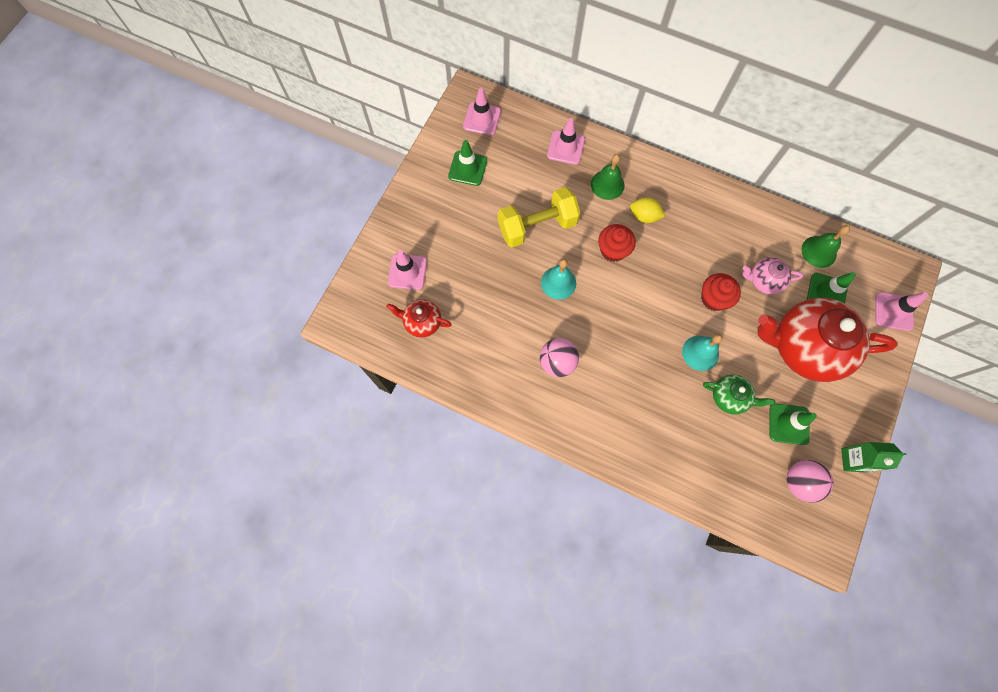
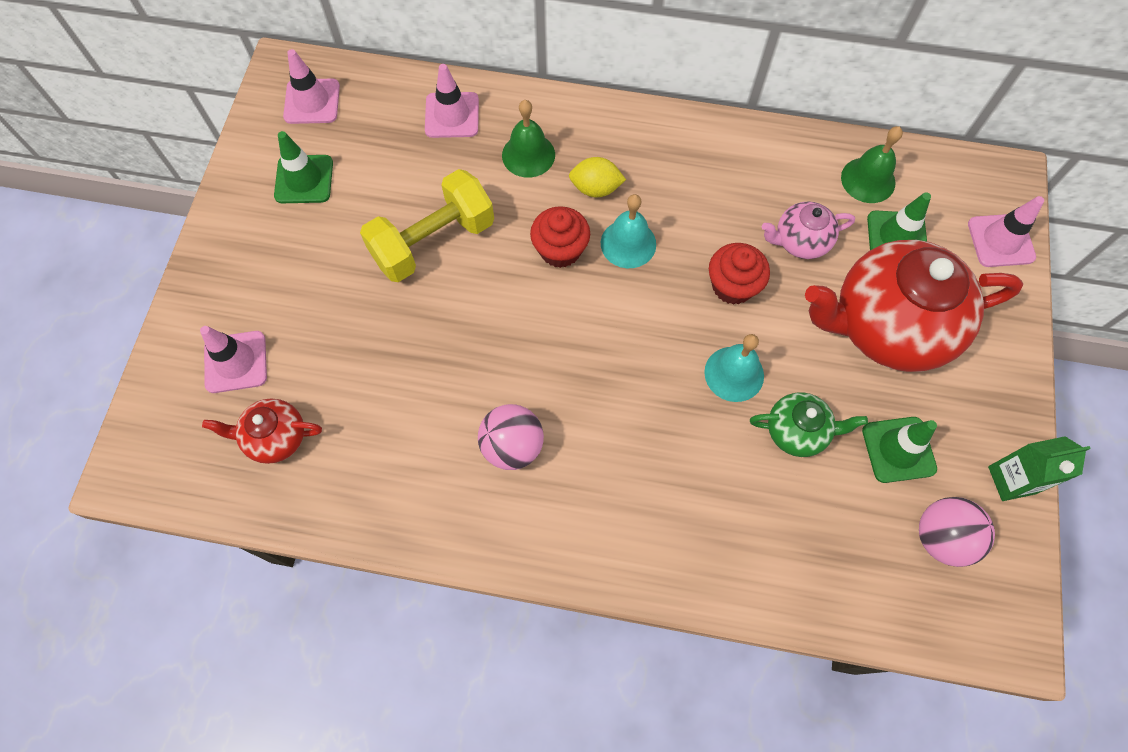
camera: 15 degrees left, 5 degrees down
turquoise bell [541,259,576,300] -> turquoise bell moved to [601,194,656,268]

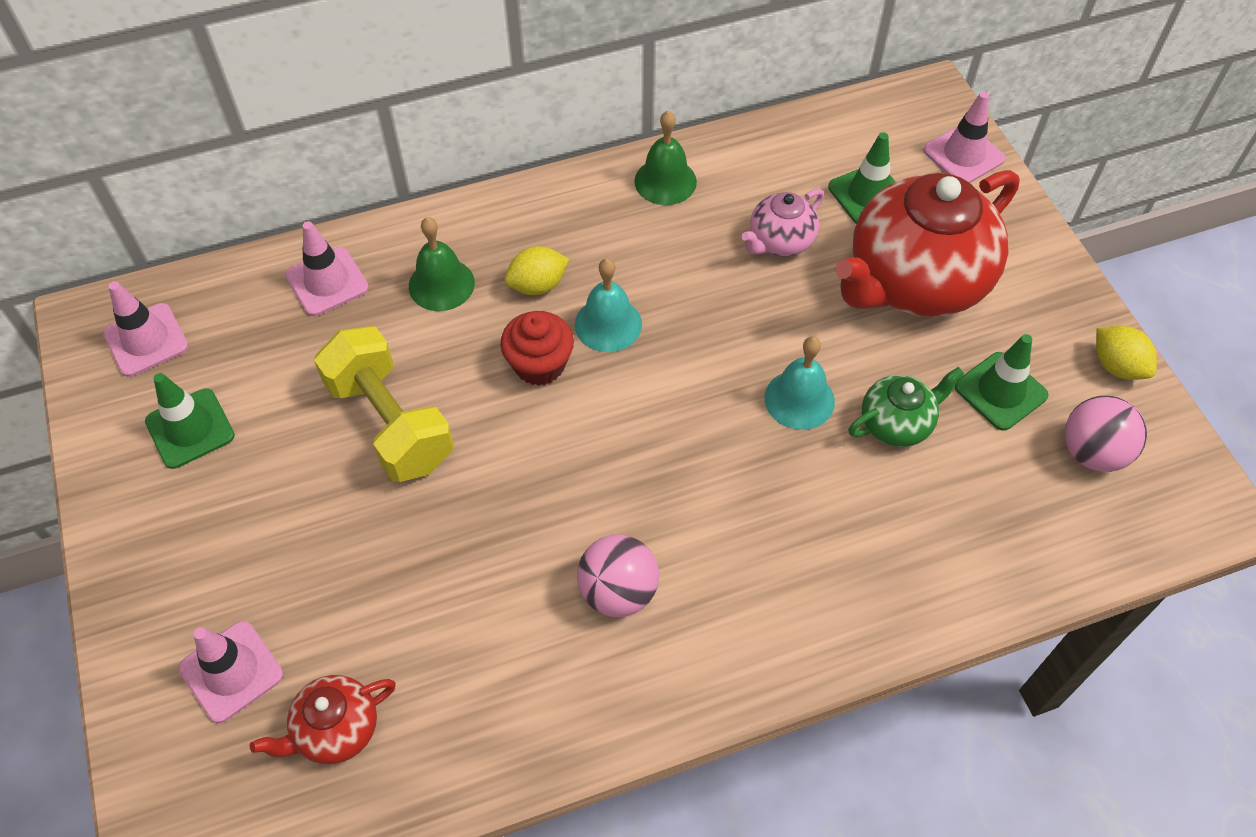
camera: 30 degrees left, 10 degrees down
yellow dumbbell [360,169,494,282] -> yellow dumbbell turned 60 degrees counterclockwise [314,326,454,482]
red cupcake [709,243,770,305] -> none
green bell [841,126,903,203] -> green bell moved to [634,111,697,205]
green carton [988,436,1091,501] -> yellow lemon [1096,326,1157,380]

